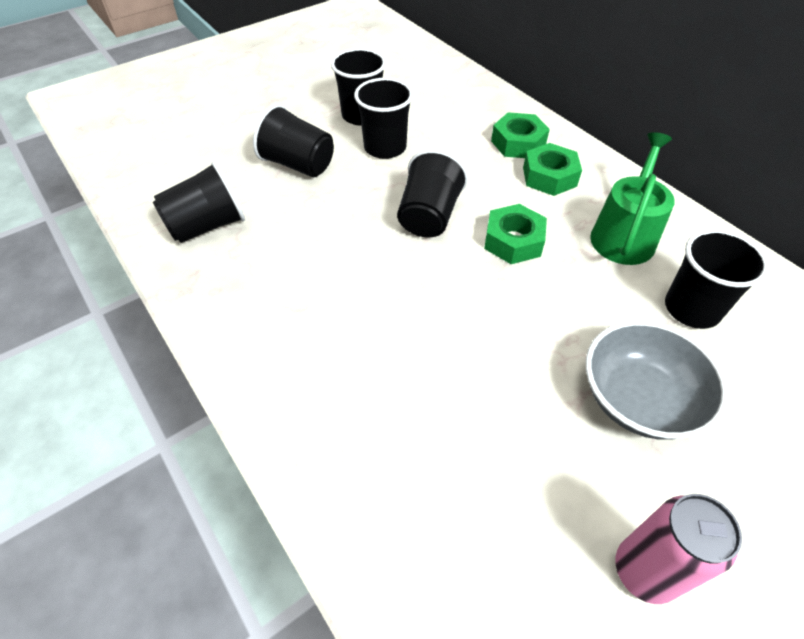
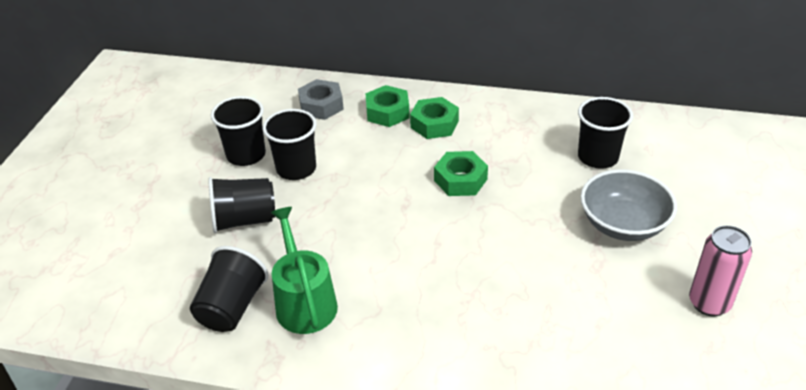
camera: 40 degrees left, 10 degrees down
black cup [397,149,468,238] -> none
green watering can [590,132,675,265] -> green watering can moved to [270,207,338,334]
none -> grey nut [298,79,344,120]

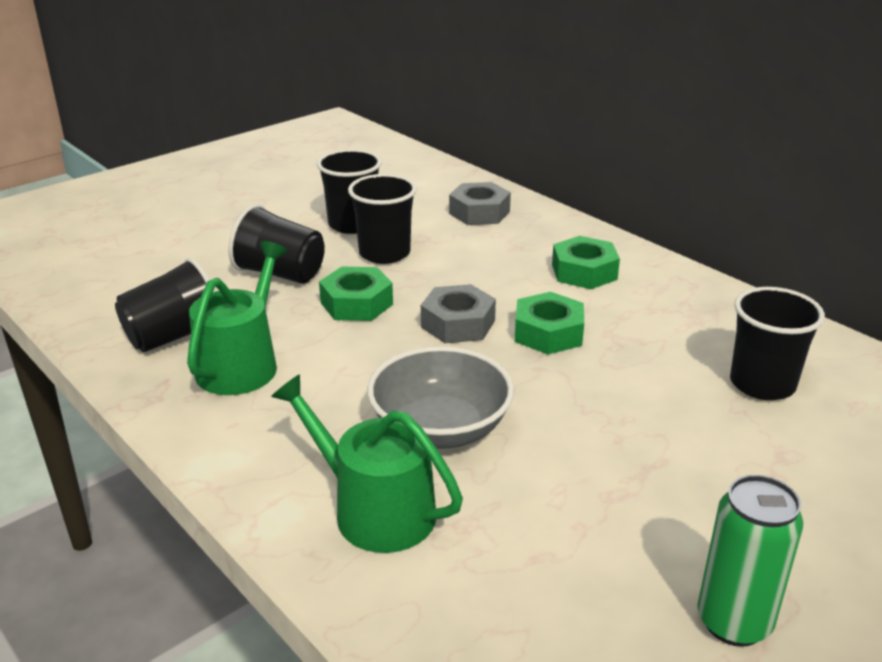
camera: 35 degrees right, 10 degrees down
green nut [365,85,410,127] -> green nut moved to [319,266,393,321]
grey bowl [580,169,677,241] -> grey bowl moved to [367,346,514,449]
pink can [689,225,752,316] -> green can [697,475,803,647]
none -> green watering can [271,374,463,553]
none -> grey nut [421,284,496,343]

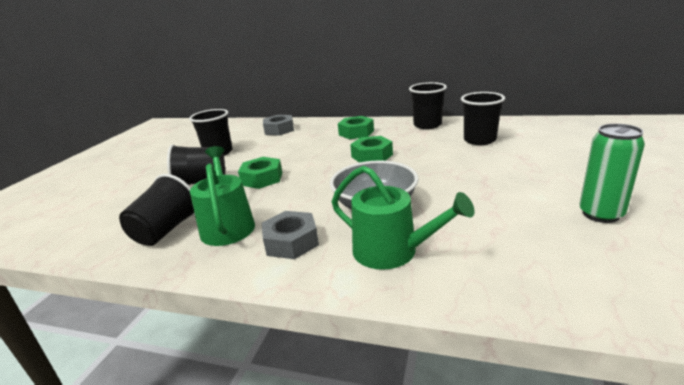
camera: 30 degrees left, 5 degrees down
green watering can [271,374,463,553] -> green watering can turned 150 degrees counterclockwise [332,166,475,270]
black cup [348,174,417,264] -> black cup moved to [409,82,447,129]
grey nut [421,284,496,343] -> grey nut moved to [262,211,319,259]

